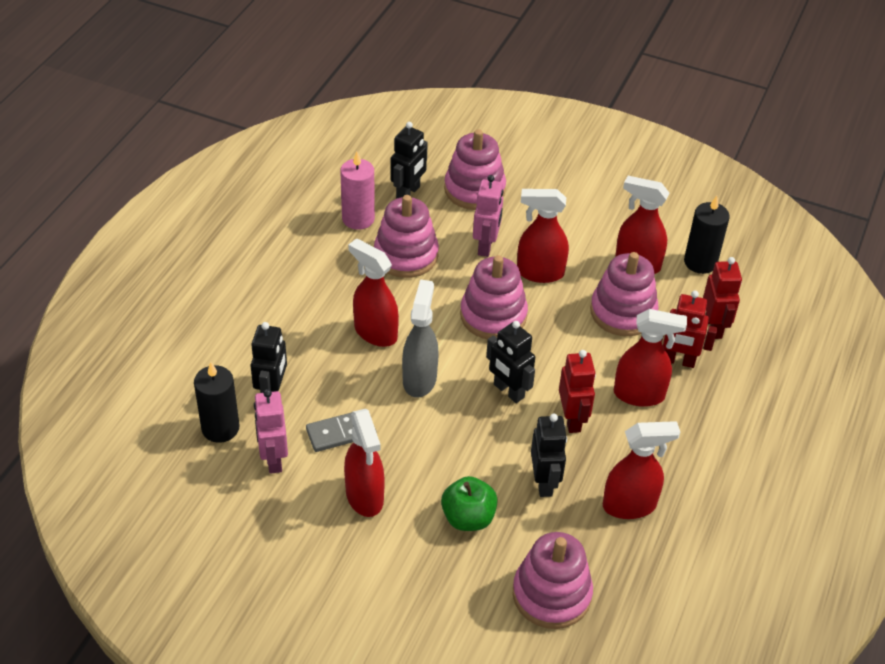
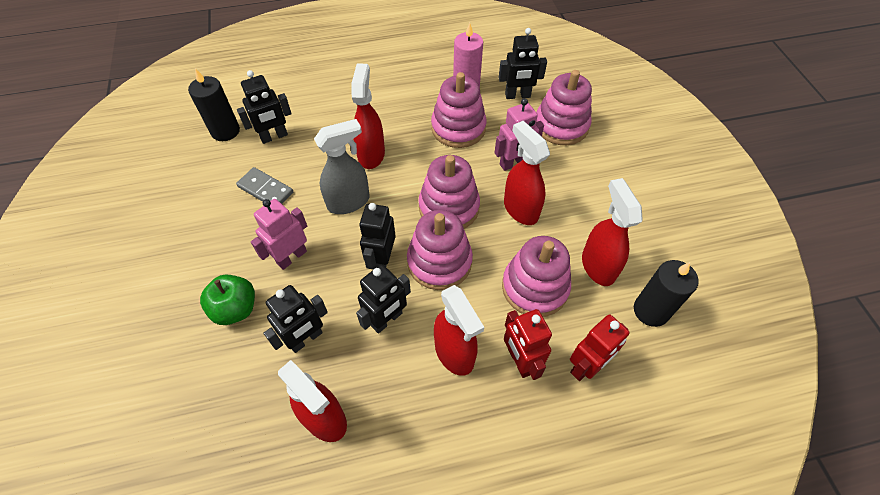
camera: 55 degrees right, 10 degrees up
pink robot [254,389,288,474] -> pink robot moved to [251,199,307,270]
red spray bottle [344,409,385,517] -> none
pink stacking toy [513,532,593,629] -> pink stacking toy moved to [407,210,473,290]
red robot [559,350,596,433] -> black robot [356,264,411,334]

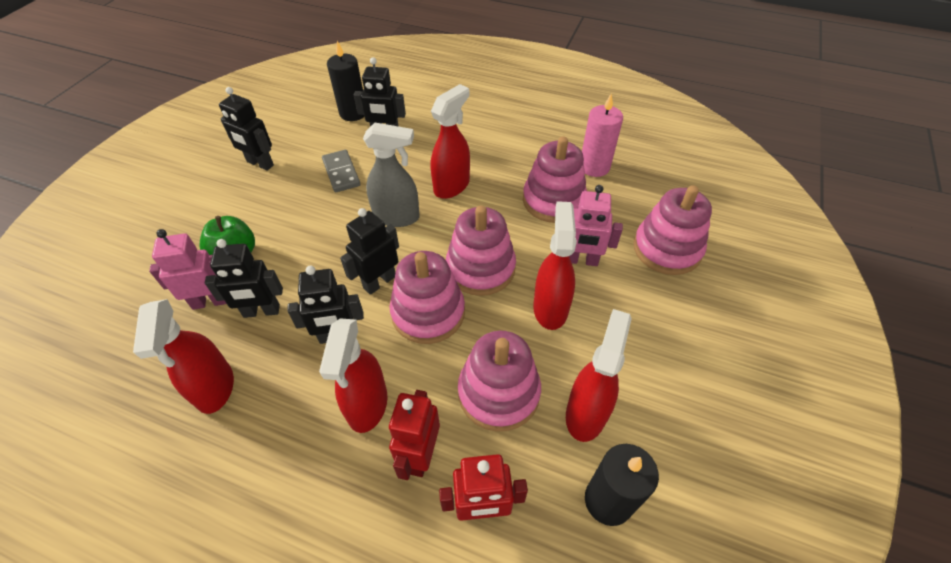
camera: 35 degrees right, 5 degrees down
pink robot [251,199,307,270] -> pink robot moved to [149,229,227,310]
black robot [499,28,547,99] -> black robot moved to [219,87,274,171]

